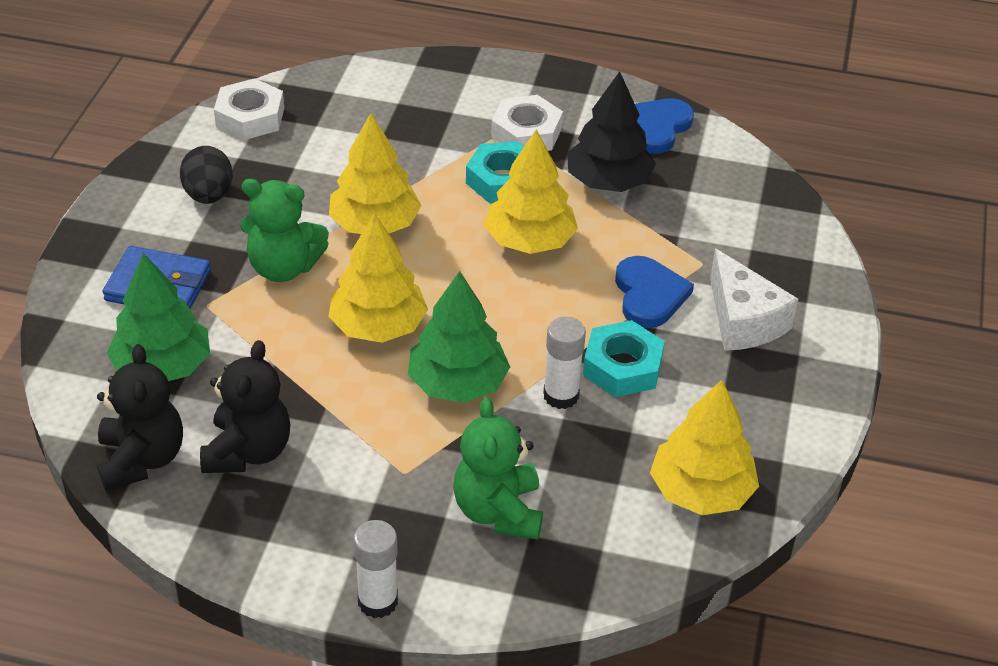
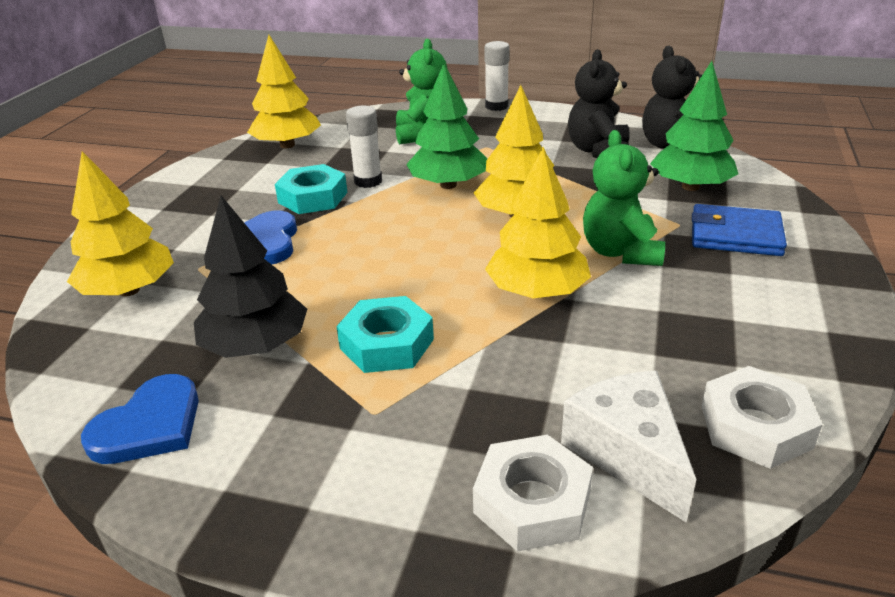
camera: 175 degrees left, 10 degrees down
black egg [180,146,233,204] -> none
green teddy bear [240,179,329,282] -> green teddy bear turned 105 degrees counterclockwise [583,130,665,266]
yellow tree [484,129,578,254] -> yellow tree moved to [67,151,174,296]
white nut [491,95,563,151] -> white nut moved to [473,435,593,551]
white cheese [710,249,798,351] -> white cheese moved to [561,371,697,523]

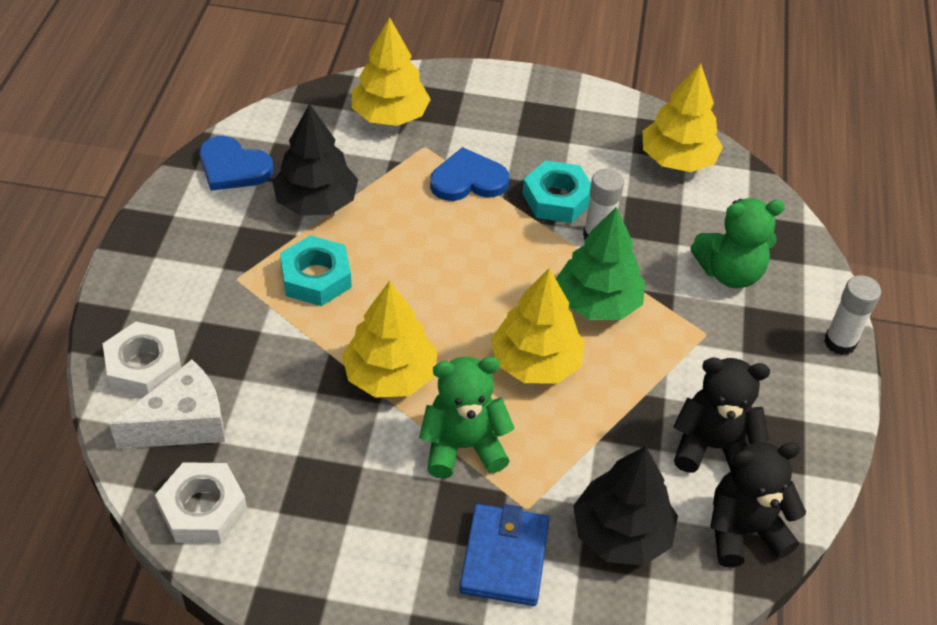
camera: 80 degrees right, 15 degrees up
green tree [650,61,738,191] -> black tree [573,446,678,566]

